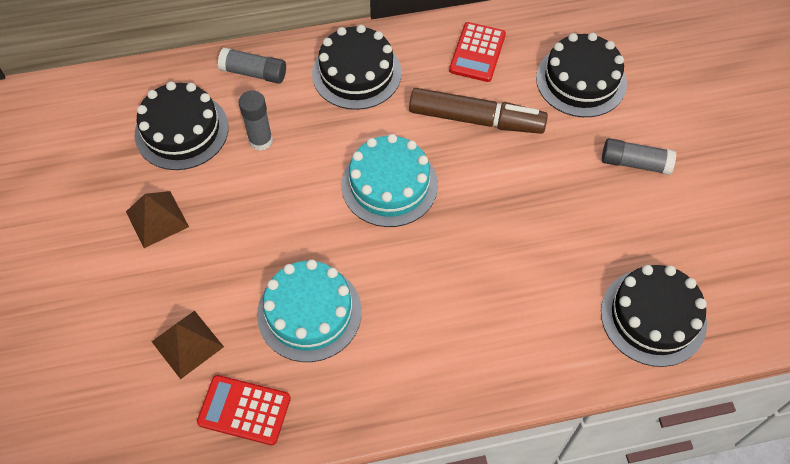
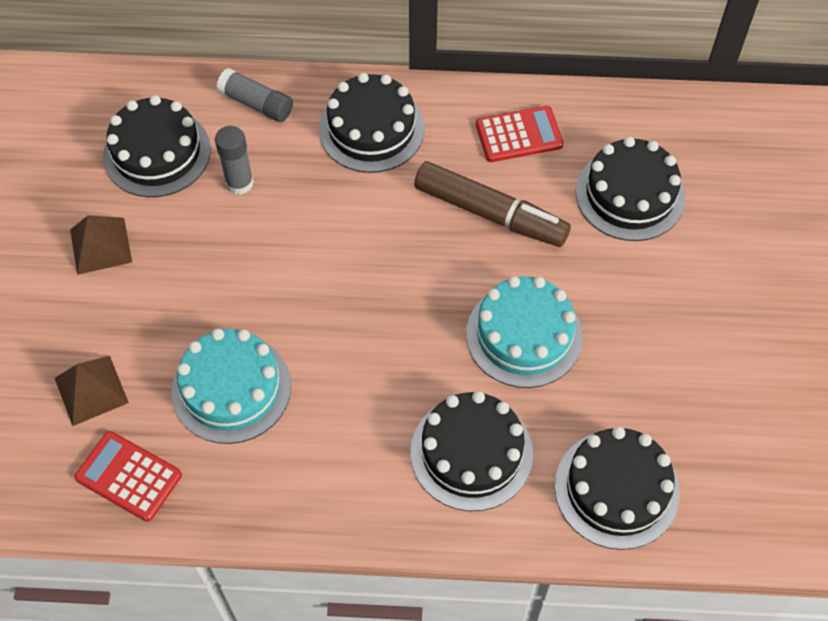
camera: 15 degrees right, 0 degrees up
turquoise cake [342,134,438,227] -> turquoise cake moved to [466,276,583,388]
red calculator [449,22,506,82] -> red calculator turned 135 degrees counterclockwise [476,106,564,162]
grey glue stick [602,138,676,175] -> none
none -> black cake [411,391,533,511]

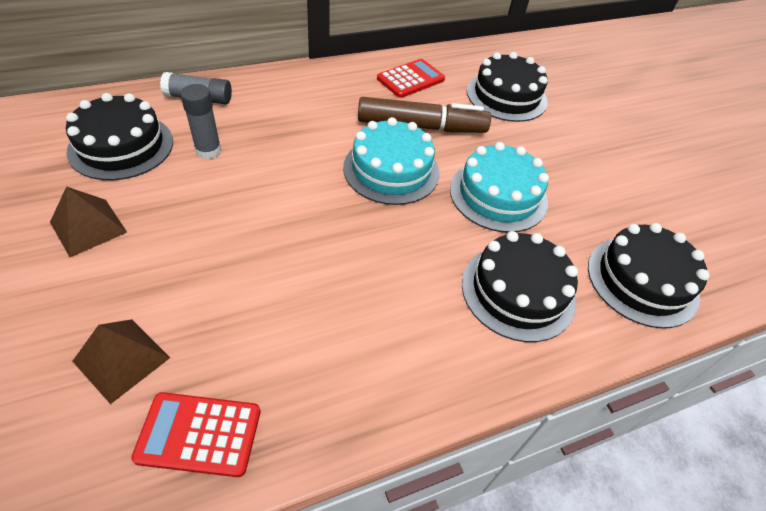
camera: 30 degrees left, 10 degrees down
turquoise cake [172,329,291,444] -> turquoise cake moved to [343,117,440,205]
black cake [319,73,425,173] -> none

